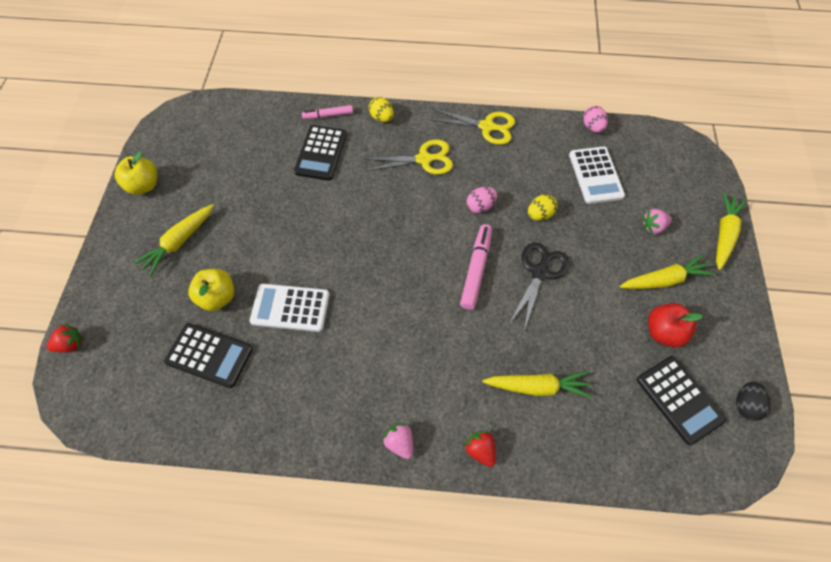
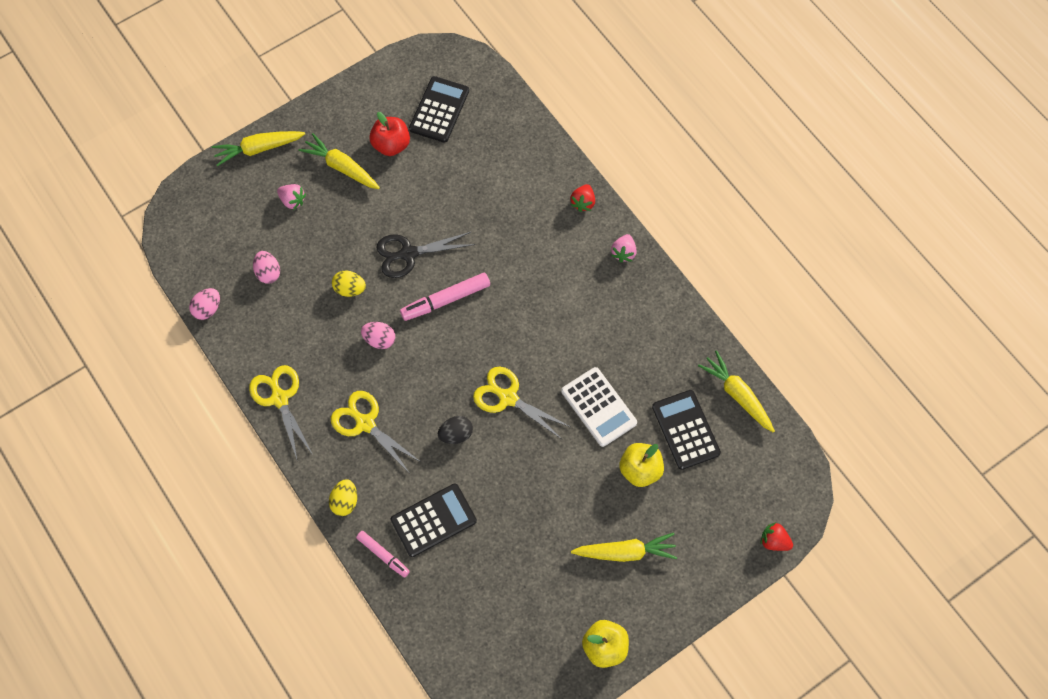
camera: 130 degrees left, 5 degrees up
yellow carrot [482,371,592,398] -> yellow carrot moved to [698,350,775,433]
white calculator [569,147,625,204] -> pink egg [253,251,280,284]
black egg [736,382,771,421] -> black egg moved to [438,416,473,444]
none -> yellow scissors [473,367,570,440]

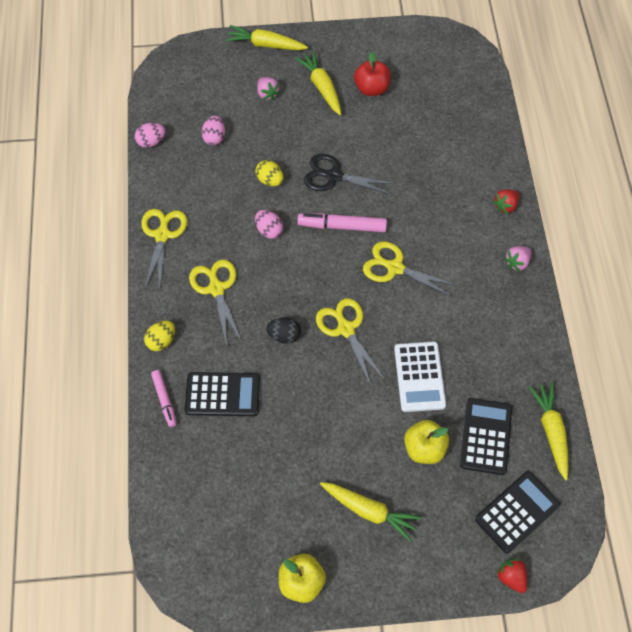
camera: 30 degrees right, 5 degrees down
black calculator [409,76,469,143] -> black calculator moved to [475,471,561,553]
none -> yellow scissors [363,241,459,297]

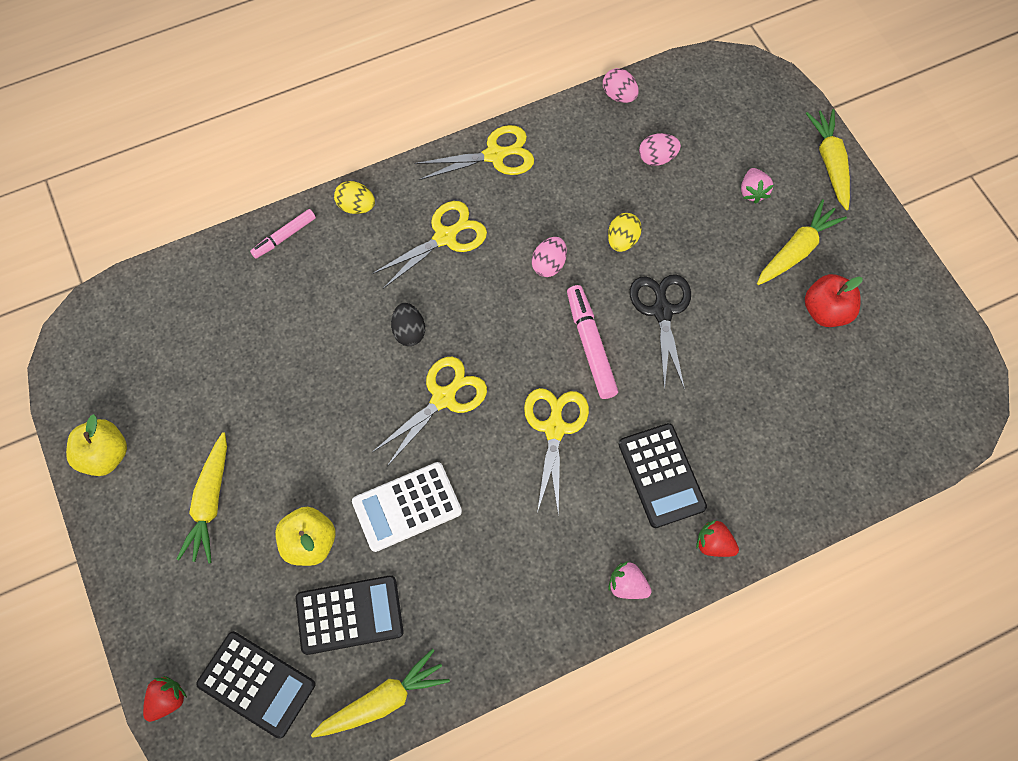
camera: 70 degrees right, 5 degrees up
black calculator [185,372,260,416] -> black calculator moved to [619,423,707,528]
pink strawberry [257,77,280,100] -> pink strawberry turned 45 degrees counterclockwise [741,168,774,204]

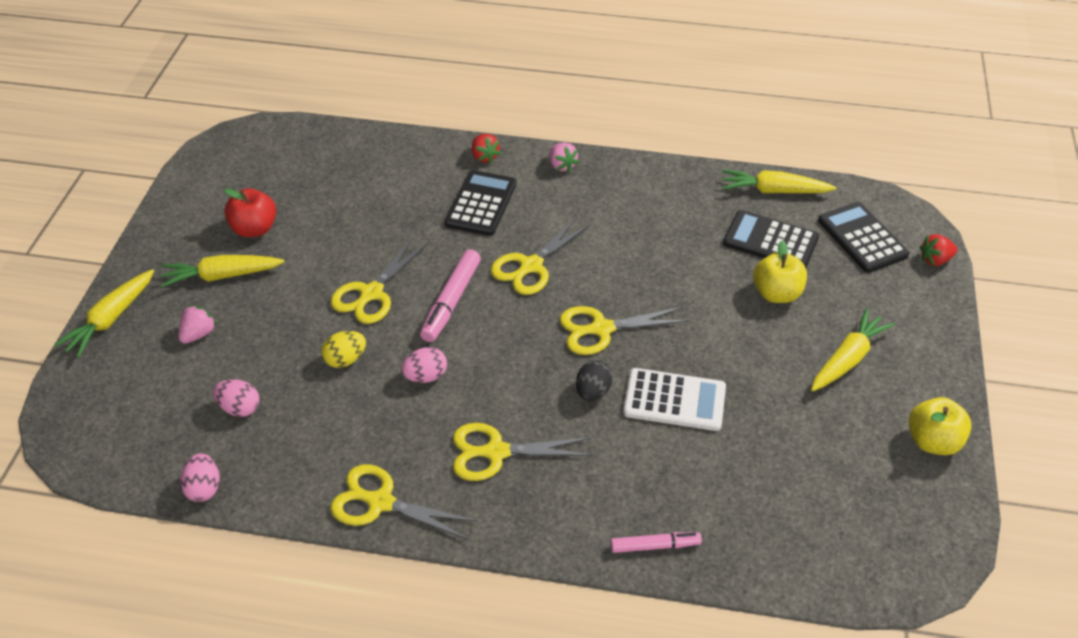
camera: 145 degrees left, 20 degrees down
yellow egg [334,181,375,214] -> none
white calculator [352,462,462,552] -> white calculator moved to [623,368,726,431]
black scissors [630,274,691,391] -> yellow scissors [330,238,428,324]

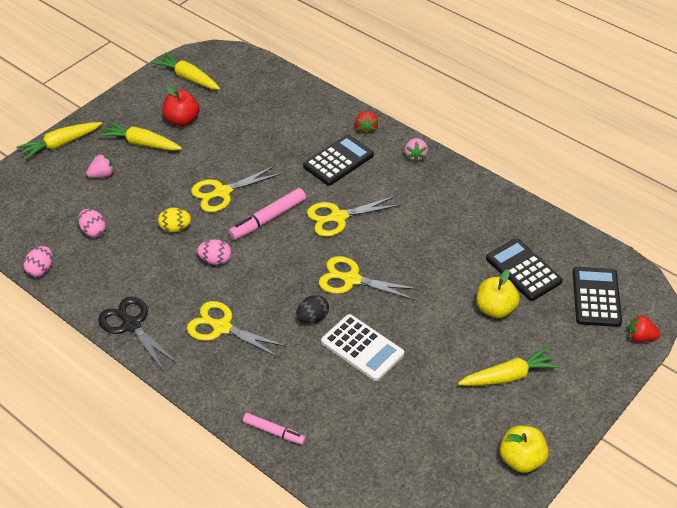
camera: 30 degrees right, 0 degrees up
yellow scissors [330,464,477,540] -> black scissors [98,296,178,371]
yellow carrot [722,170,836,193] -> yellow carrot moved to [152,52,220,90]

